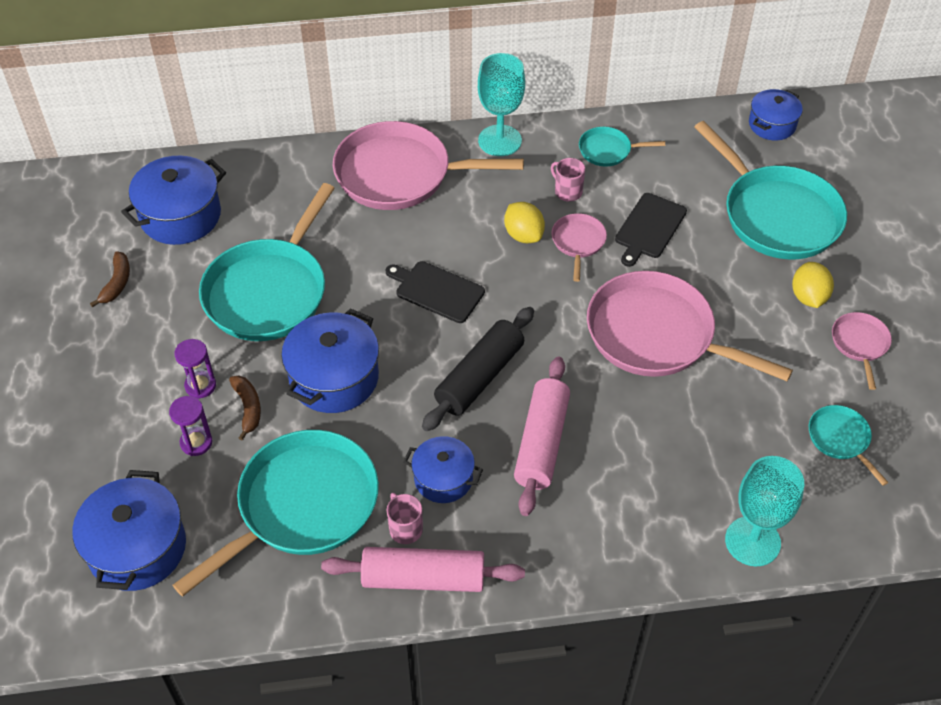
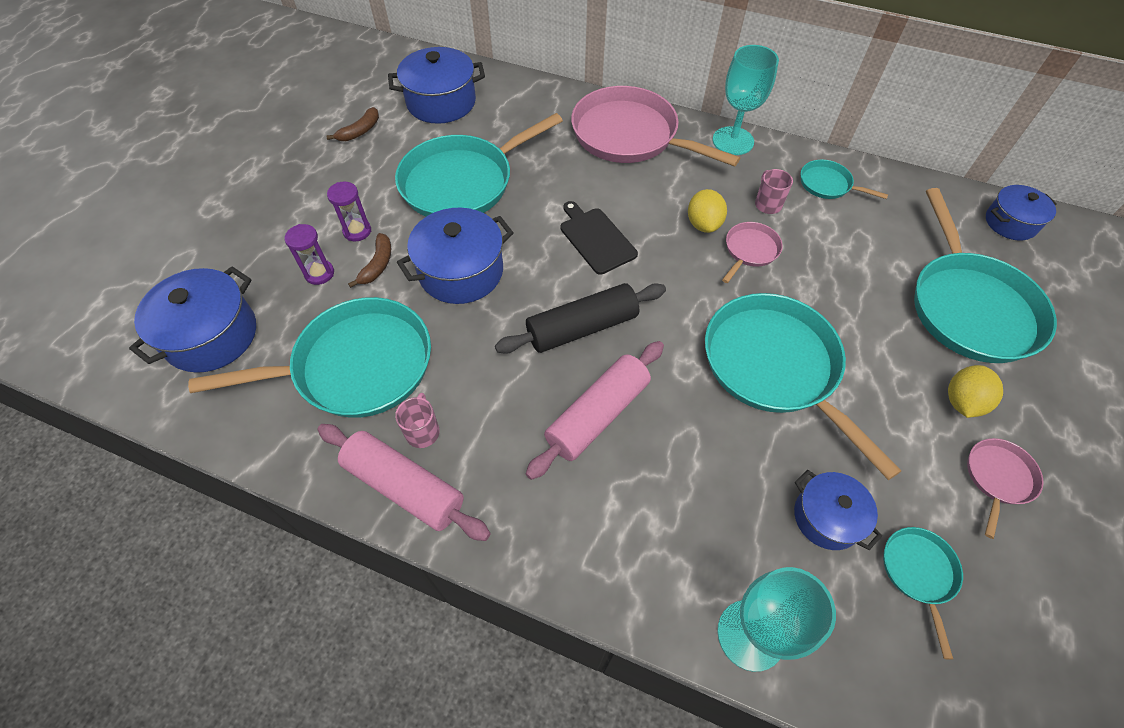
camera: 30 degrees right, 5 degrees up
blue pot [403,436,483,503] -> blue pot moved to [794,470,882,550]
pink pan [587,271,793,381] -> turquoise pan [705,293,901,480]
black cutting board [615,193,687,267] -> none

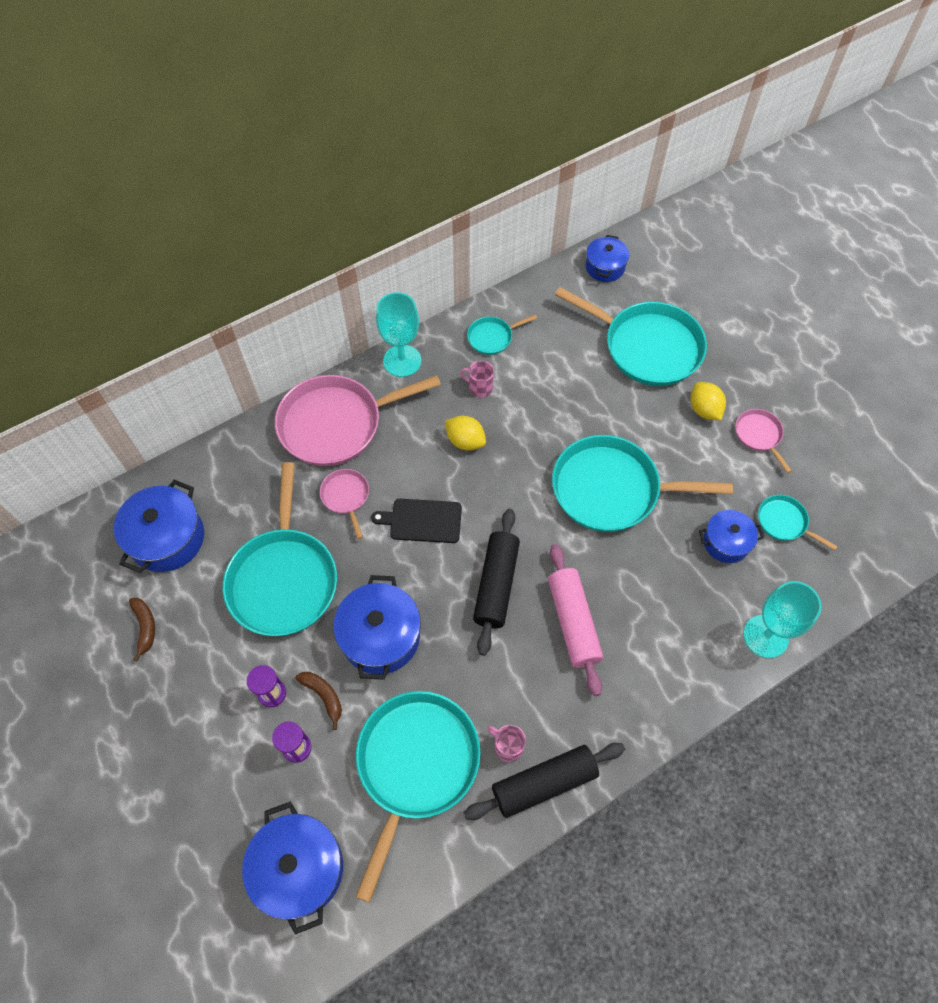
camera: 55 degrees left, 5 degrees up
pink rolling pin [317,424,491,541] -> black rolling pin [464,743,625,820]
pink pan [722,222,783,283] -> pink pan moved to [320,469,369,539]

